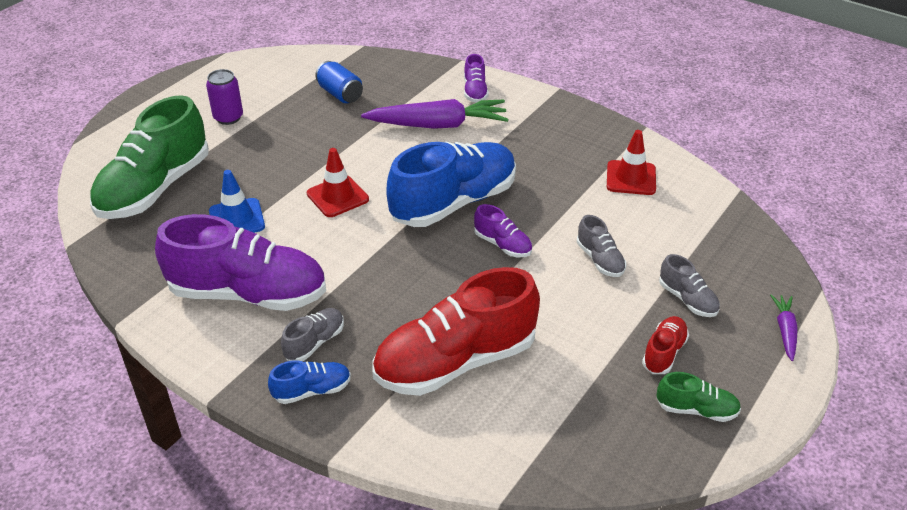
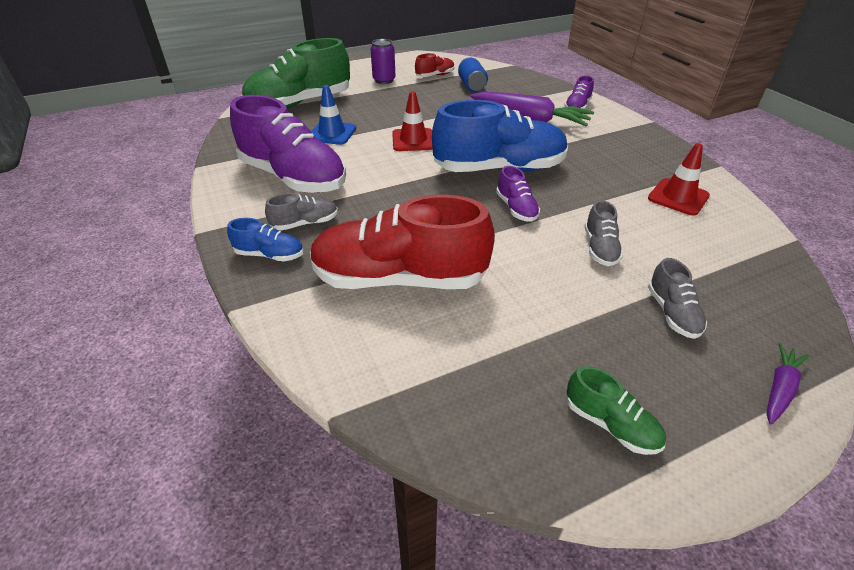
camera: 30 degrees right, 0 degrees up
red shoe [642,316,689,374] -> red shoe moved to [415,53,455,77]

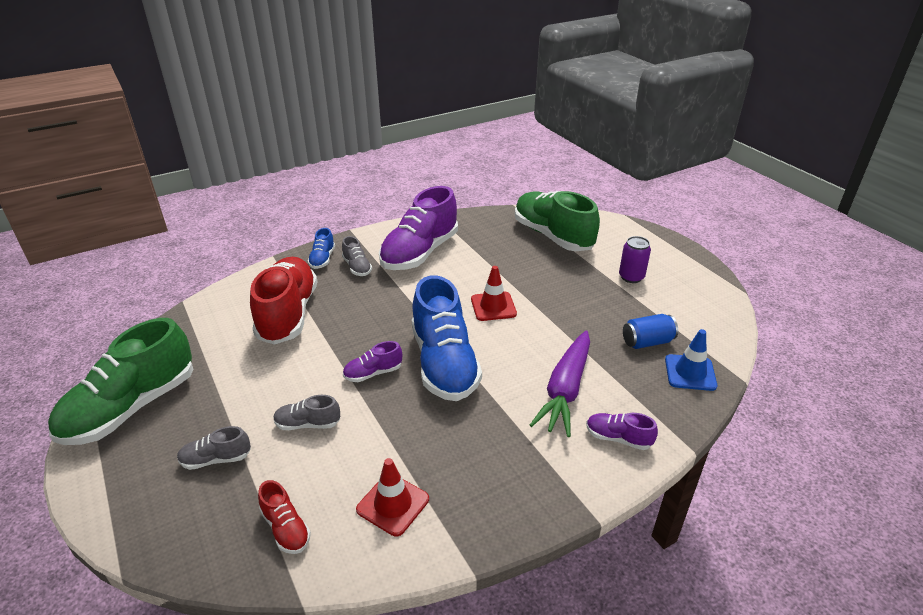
camera: 85 degrees right, 5 degrees down
blue traffic cone [311,85,356,145] -> blue traffic cone moved to [665,329,717,391]
red shoe [415,53,455,77] -> red shoe moved to [258,480,311,554]
green shoe [567,366,666,455] -> green shoe [48,318,194,445], size x2.25
purple carrot [766,343,809,425] -> none

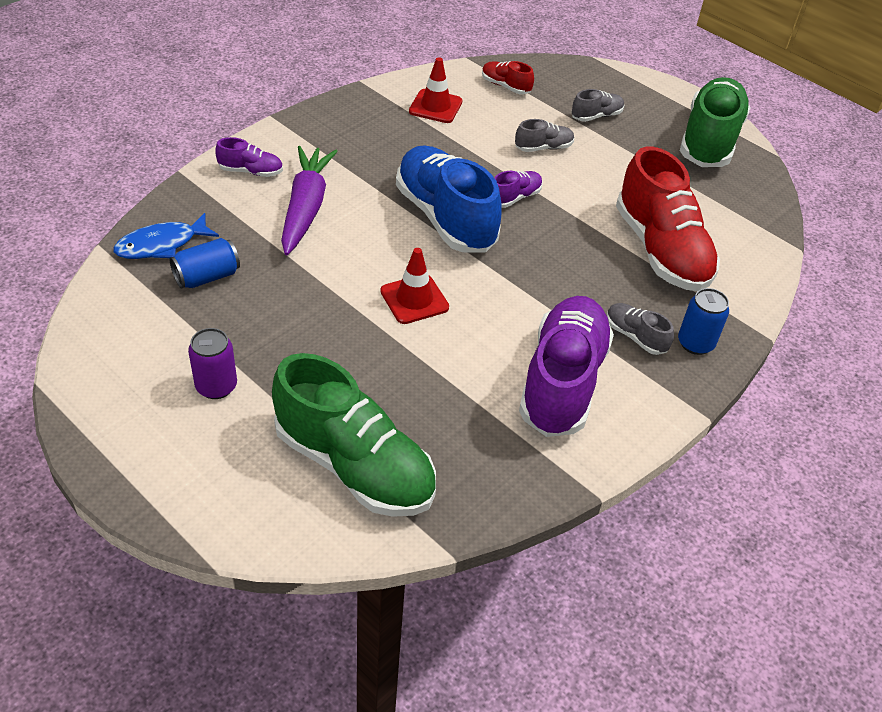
camera: 160 degrees right, 10 degrees up
blue shoe [308,228,335,269] -> blue can [678,288,729,355]
blue traffic cone [665,329,717,391] -> blue fish [113,213,219,259]

